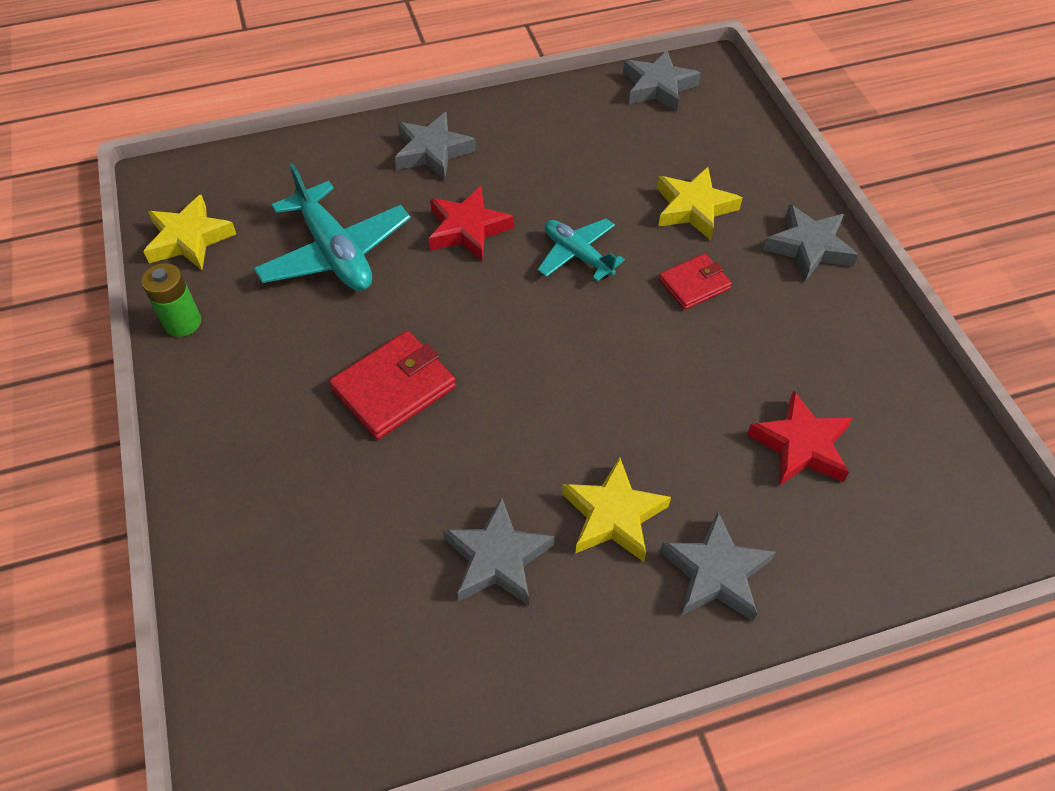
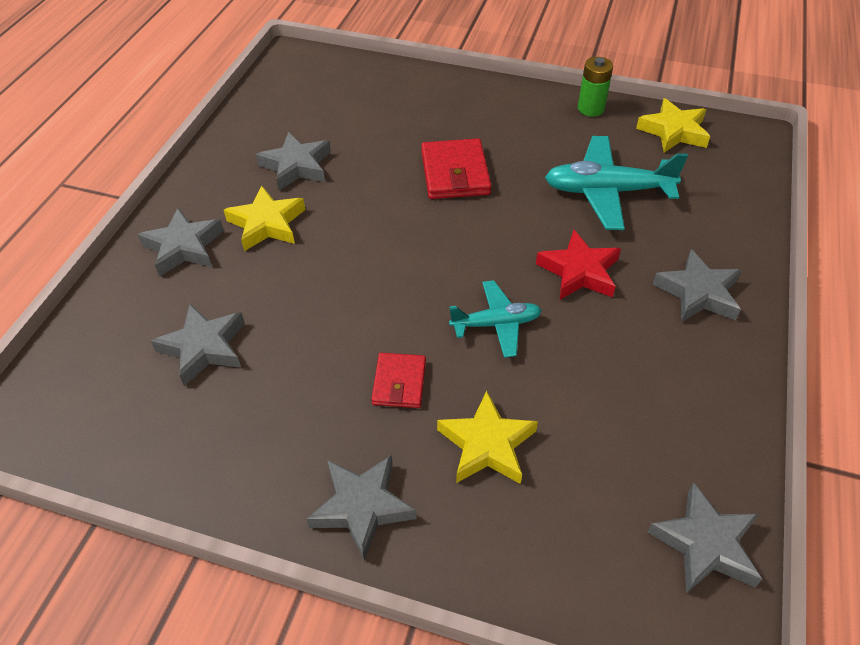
camera: 125 degrees right, 5 degrees down
red star [747,390,853,486] -> grey star [151,304,245,386]

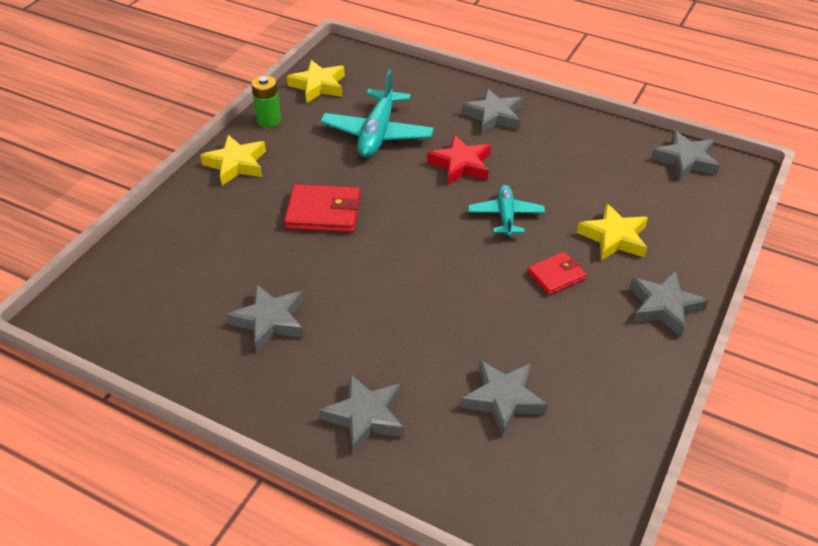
camera: 80 degrees left, 5 degrees down
yellow star [224,186,305,251] -> yellow star moved to [200,135,266,185]
red wallet [371,353,426,408] -> red wallet turned 45 degrees counterclockwise [527,252,586,295]

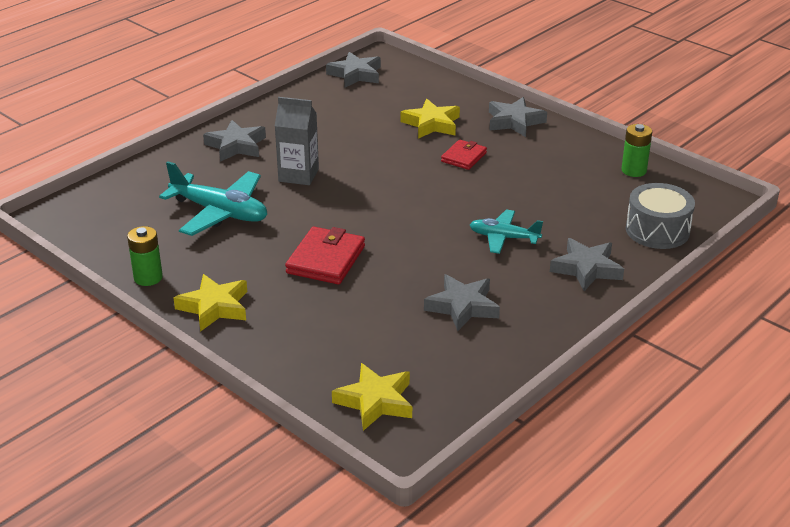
camera: 75 degrees left, 10 degrees down
yellow star [287,60,345,103] -> yellow star moved to [332,363,412,431]
red star [427,135,491,185] -> grey carton [275,97,319,185]
grey star [461,360,548,437] -> none
turquoise plane [468,185,545,237] -> turquoise plane moved to [470,209,543,254]
red wallet [527,252,586,295] -> red wallet turned 45 degrees clockwise [441,140,487,170]
none -> green battery [621,124,652,177]
none -> grey drum [626,183,695,249]

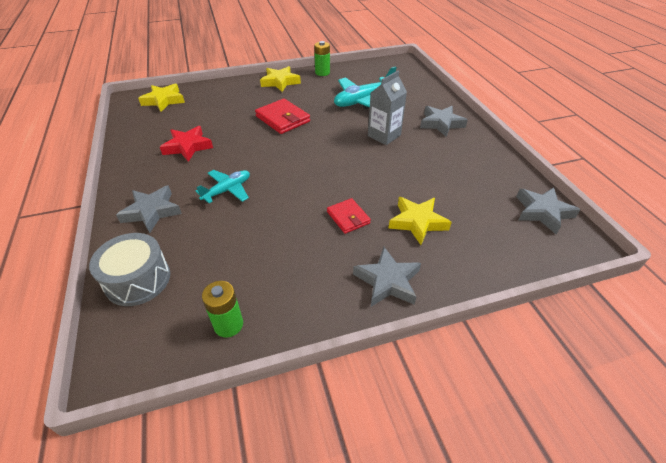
camera: 120 degrees right, 10 degrees up
grey star [424,274,500,331] -> red star [160,126,213,162]

